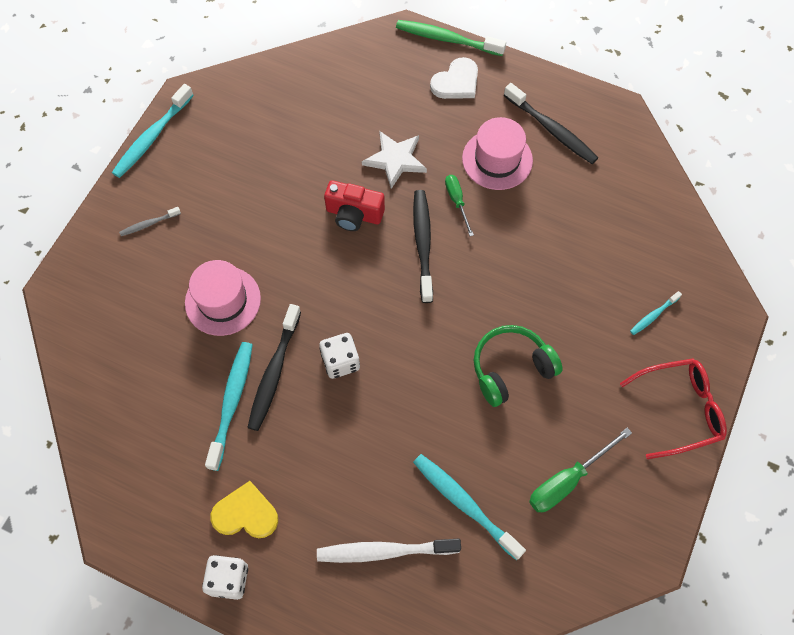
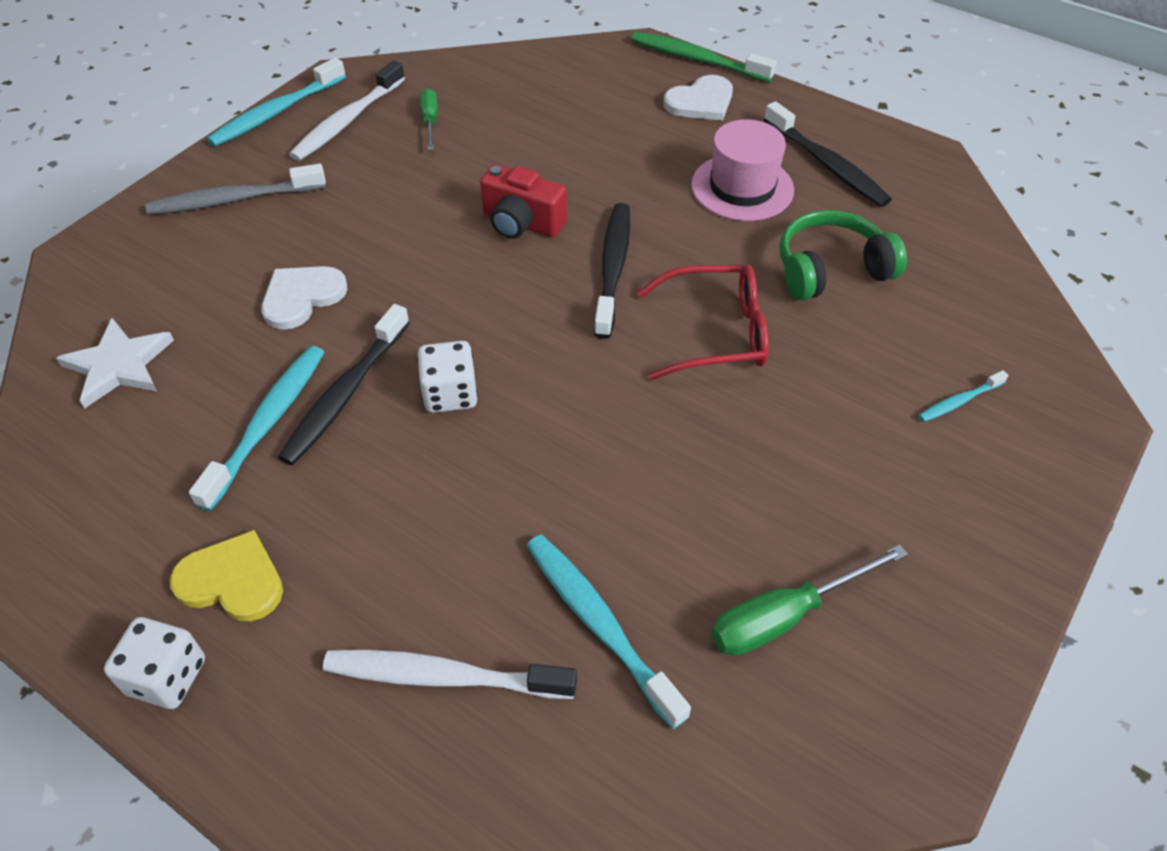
camera: 10 degrees right, 15 degrees down
grey toothbrush [119,207,181,236] -> grey toothbrush [146,164,326,215], size x1.95
pink hat [185,260,261,336] -> white heart [261,266,348,330]
white star [362,131,427,189] -> white star moved to [56,318,174,408]
green screwdriver [445,175,474,236] -> green screwdriver moved to [420,89,438,150]
green headphones [474,325,563,407] -> green headphones moved to [780,210,907,301]
red glasses [620,358,727,459] -> red glasses moved to [637,264,769,380]
none -> white toothbrush [289,60,405,161]

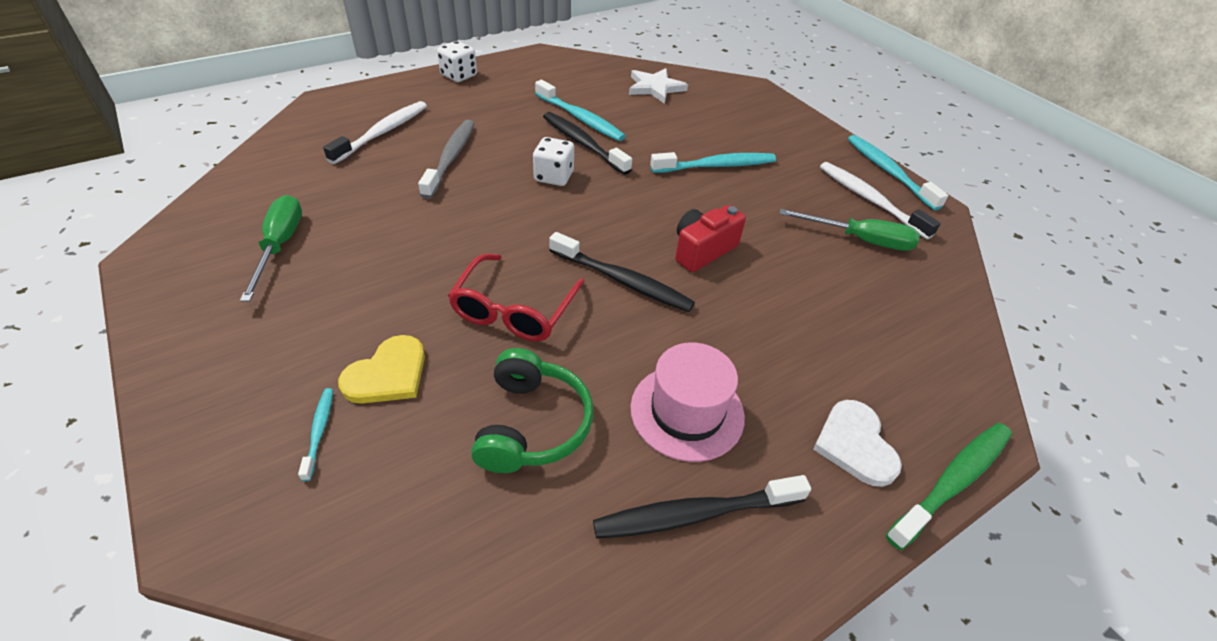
camera: 110 degrees right, 5 degrees down
grey toothbrush [146,164,326,215] -> grey toothbrush moved to [418,120,475,199]
yellow heart [170,530,283,621] -> yellow heart moved to [338,335,425,404]
white heart [261,266,348,330] -> none
green screwdriver [420,89,438,150] -> green screwdriver [779,209,920,251], size x1.59
turquoise toothbrush [526,534,691,729] -> turquoise toothbrush moved to [650,152,776,173]

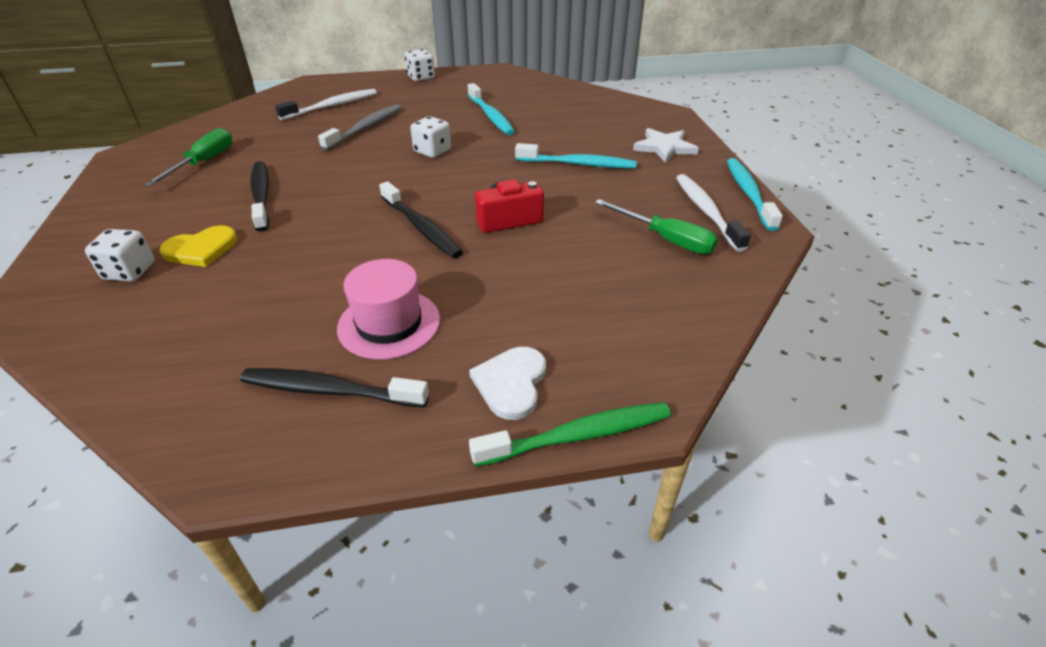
camera: 25 degrees right, 5 degrees down
turquoise toothbrush [298,388,333,481] -> white dice [85,229,154,281]
red glasses [448,254,585,341] -> none
green headphones [471,348,593,473] -> none
black toothbrush [543,112,632,175] -> black toothbrush moved to [250,161,269,232]
white star [629,68,688,104] -> white star moved to [633,128,699,163]

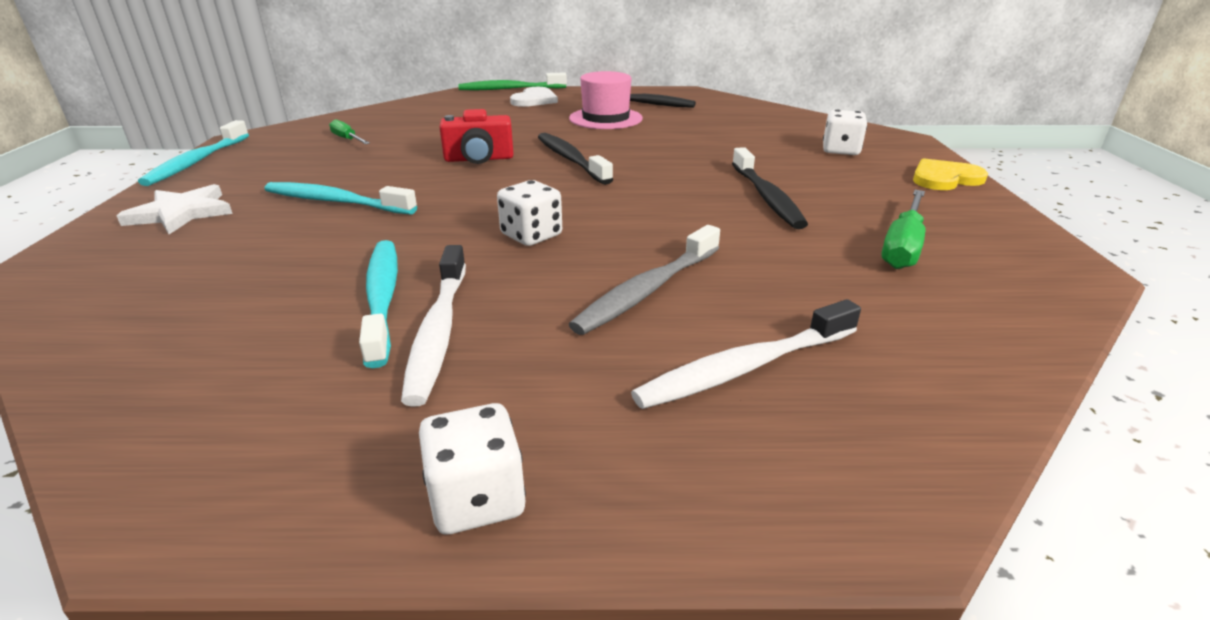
camera: 170 degrees left, 10 degrees down
yellow heart [159,225,237,267] -> yellow heart moved to [913,158,988,190]
green screwdriver [595,199,718,254] -> green screwdriver [329,119,370,144], size x0.63
white toothbrush [676,174,751,252] -> white toothbrush moved to [401,245,466,407]

